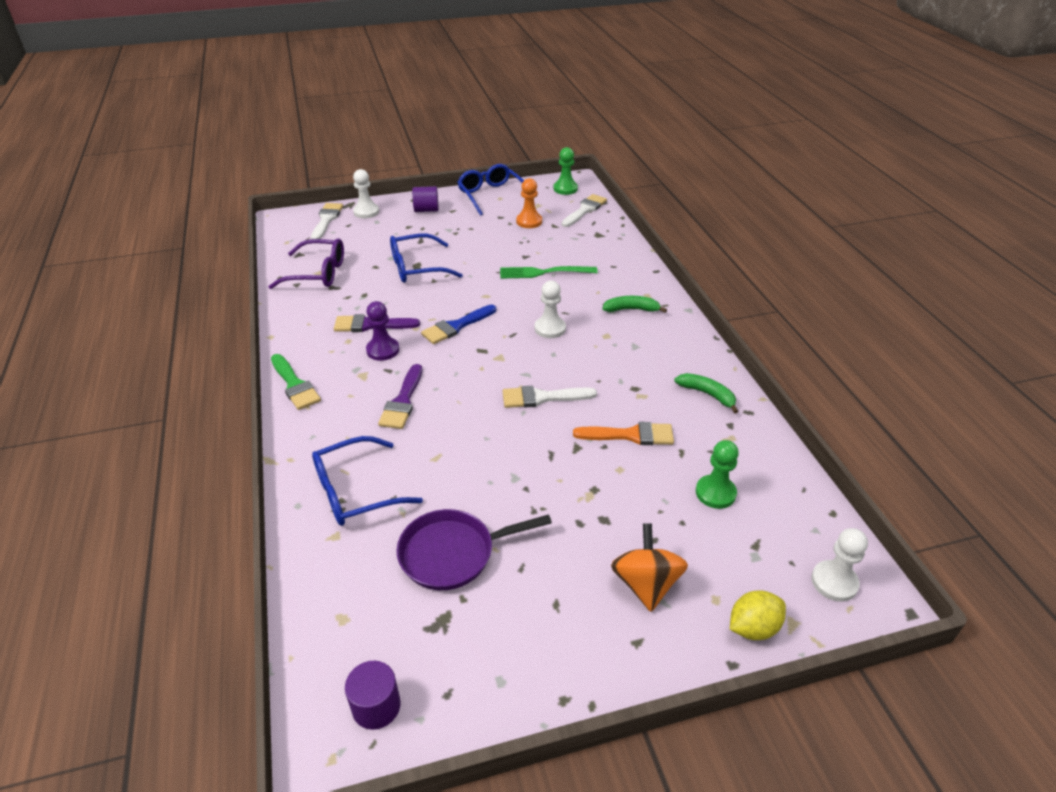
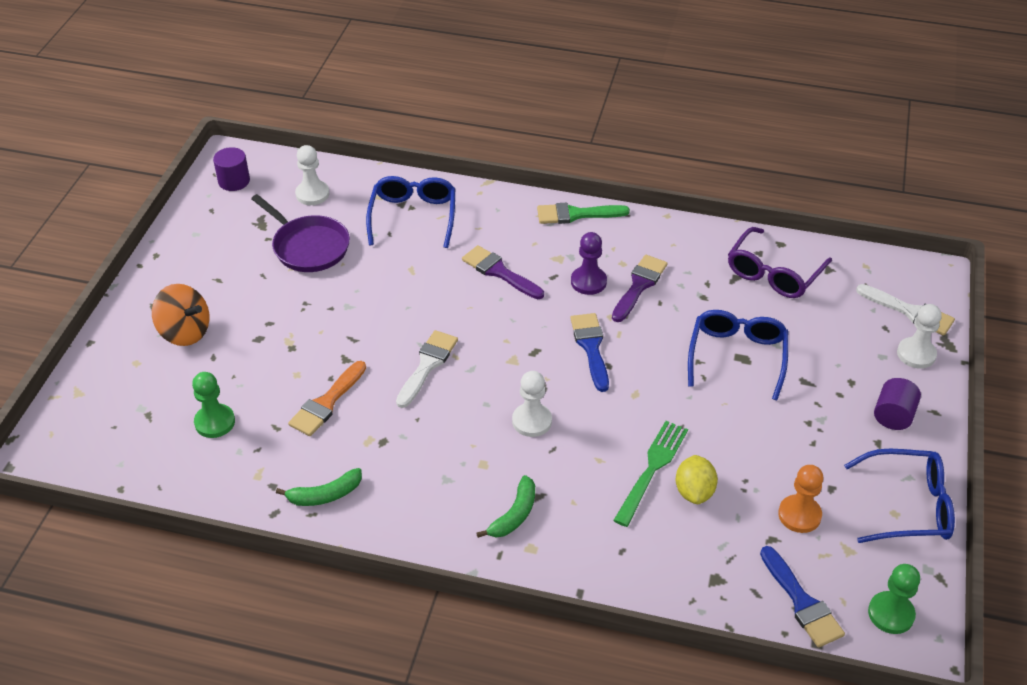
camera: 120 degrees right, 5 degrees up
purple pan [396,509,552,590] -> purple pan turned 120 degrees clockwise [251,194,350,272]
white brush [562,194,607,227] -> blue brush [760,546,845,648]
yellow lemon [730,590,786,640] -> yellow lemon moved to [676,455,718,504]
white pawn [811,528,868,602] -> white pawn moved to [295,145,329,205]

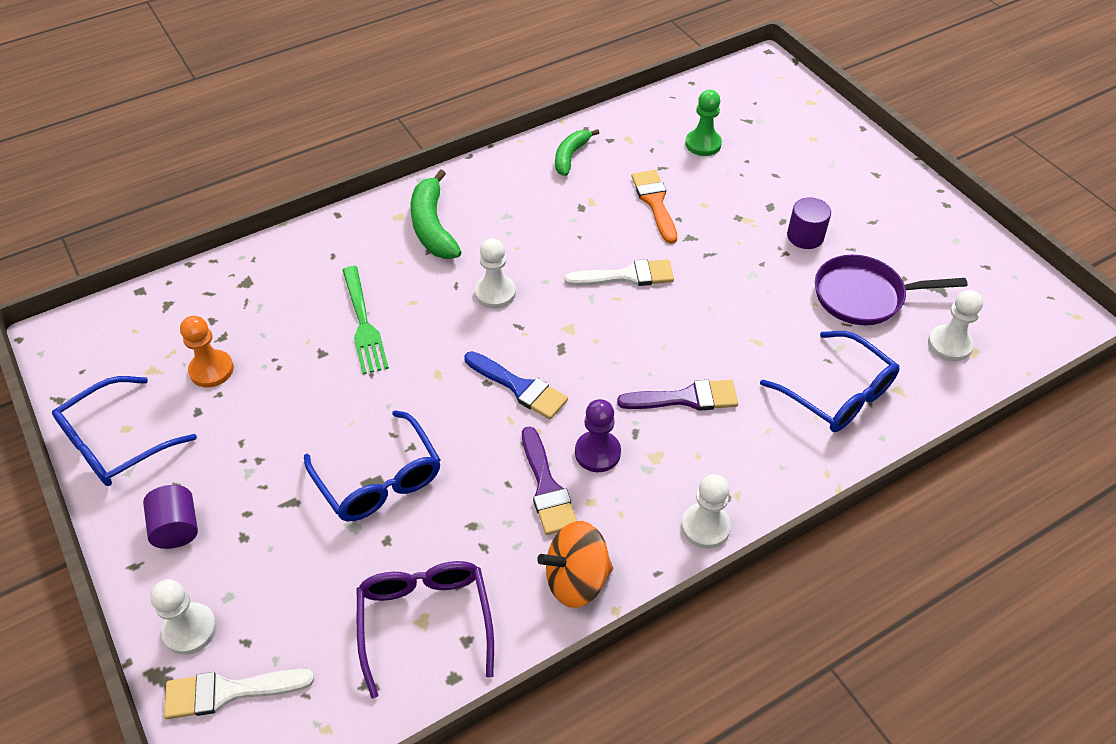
camera: 135 degrees right, 5 degrees up
orange spinning top [152,284,209,346] -> orange spinning top moved to [537,521,613,608]
purple cylinder [213,147,250,191] -> purple cylinder moved to [787,197,831,249]
white brush [396,330,458,408] -> white brush turned 75 degrees counterclockwise [564,259,674,286]
green banana [476,475,535,538] -> green banana [410,169,462,259], size x1.55
green brush [537,203,630,224] -> white pawn [681,474,731,549]
yellow lemon [676,455,718,504] -> none
blue brush [760,546,845,648] -> none
green pawn [868,564,920,634] -> none

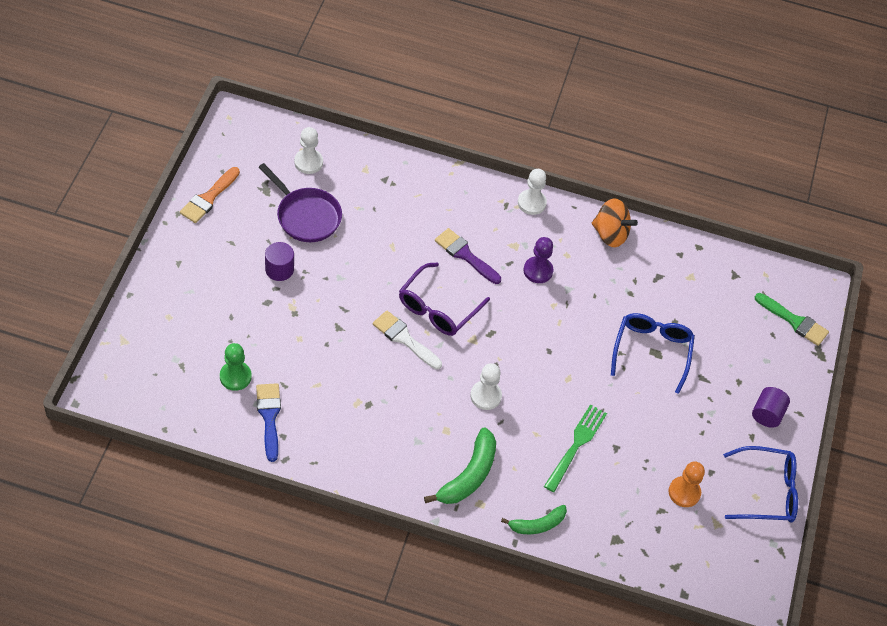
camera: 140 degrees left, 5 degrees up
white pawn [150,579,217,655] -> none
white brush [164,669,314,719] -> green brush [755,293,829,346]
purple glasses [357,561,494,698] -> purple glasses moved to [399,263,490,336]
blue brush [464,351,568,420] -> blue brush moved to [256,383,281,462]
purple brush [522,426,577,535] -> none
green banana [555,129,599,176] -> green banana moved to [501,505,567,534]
orange brush [631,170,677,244] -> orange brush moved to [180,167,240,223]
blue glasses [760,331,899,432] -> none

